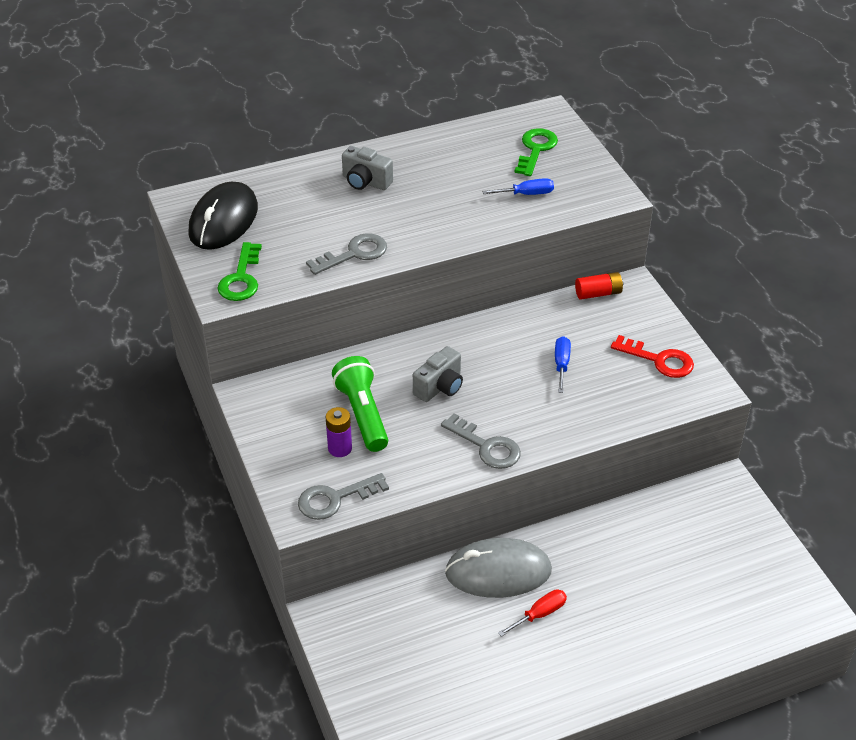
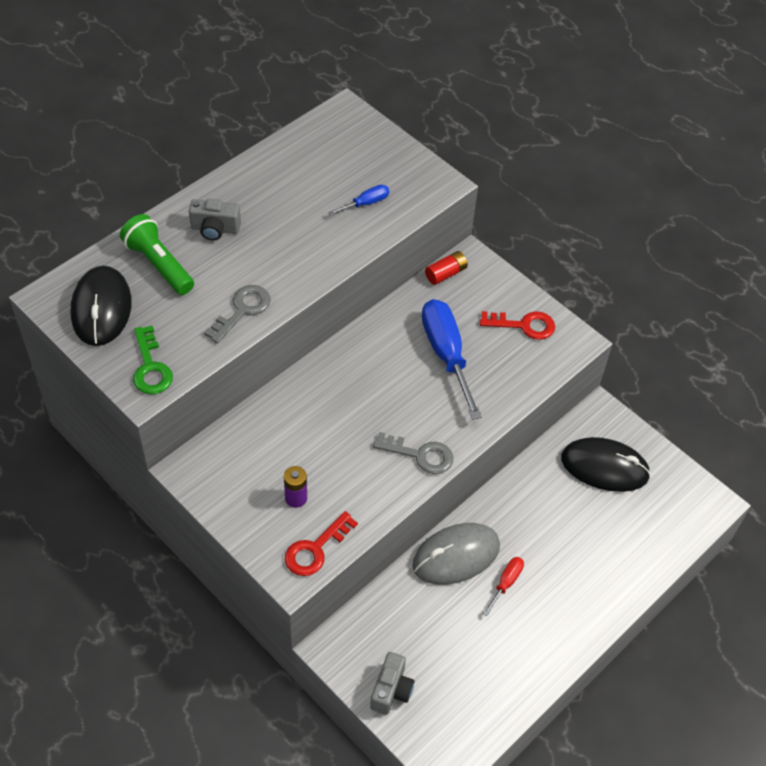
camera: 25 degrees left, 10 degrees up
grey key [298,473,389,520] -> red key [285,511,358,576]
green flashlight [332,356,388,452] -> green flashlight moved to [120,214,194,295]
grey camera [413,346,463,402] -> grey camera moved to [370,652,415,715]
green key [514,128,558,176] -> none
blue screwdriver [555,336,571,393] -> blue screwdriver [422,299,482,420], size x2.10
none -> black mouse [561,437,651,492]

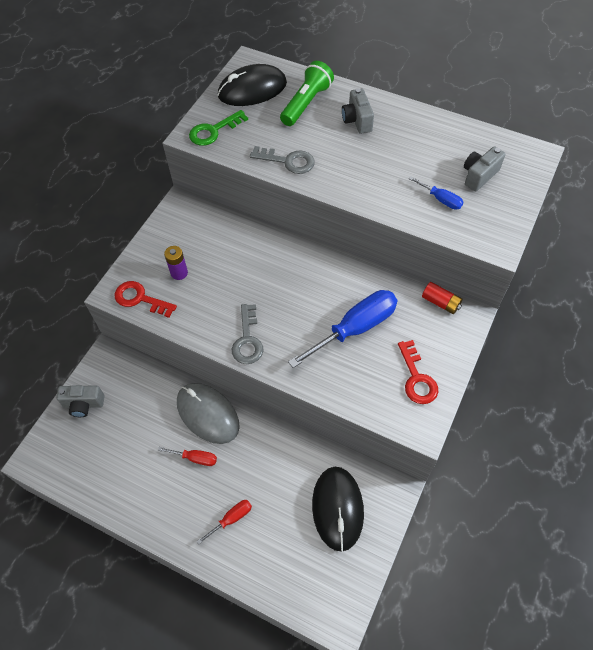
camera: 75 degrees right, 5 degrees up
none -> red screwdriver [197,500,252,544]
none -> grey camera [464,146,505,191]

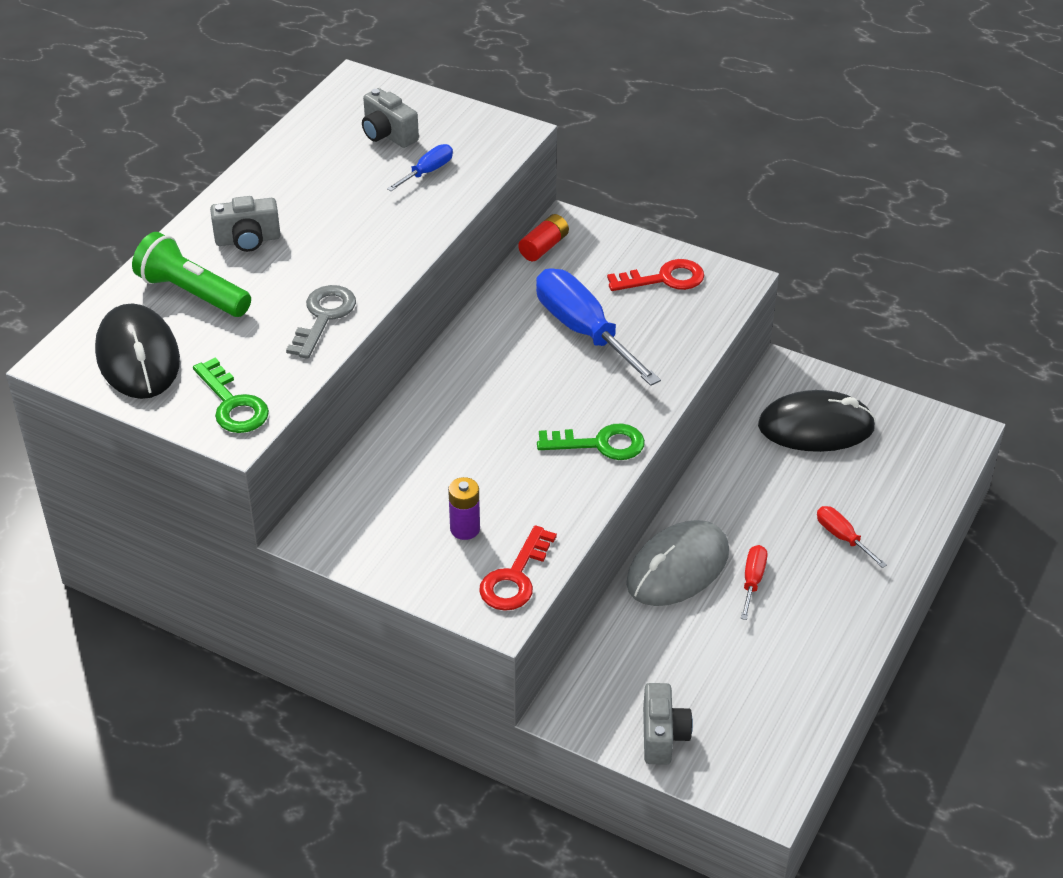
camera: 90 degrees left, 15 degrees down
grey key [232,304,264,364] -> green key [537,423,645,460]

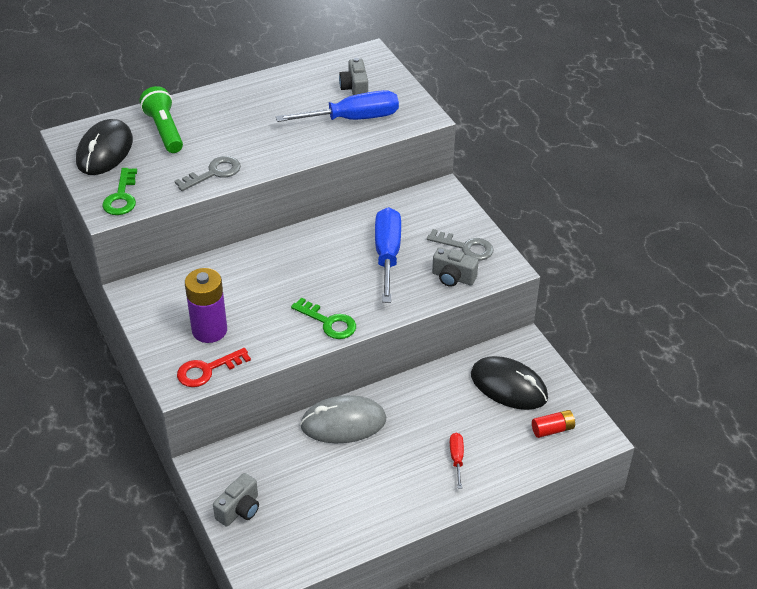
camera: 35 degrees right, 0 degrees up
grey camera [210,196,281,252] -> grey camera moved to [432,247,479,287]
blue screwdriver [387,144,453,191] -> blue screwdriver [276,90,399,122], size x2.10
purple battery [448,477,480,540] -> purple battery [185,268,227,343], size x1.80
red battery [518,214,569,261] -> red battery moved to [532,410,575,438]
red key [607,259,704,291] -> grey key [427,229,494,261]
red screwdriver [740,545,767,620] -> none

